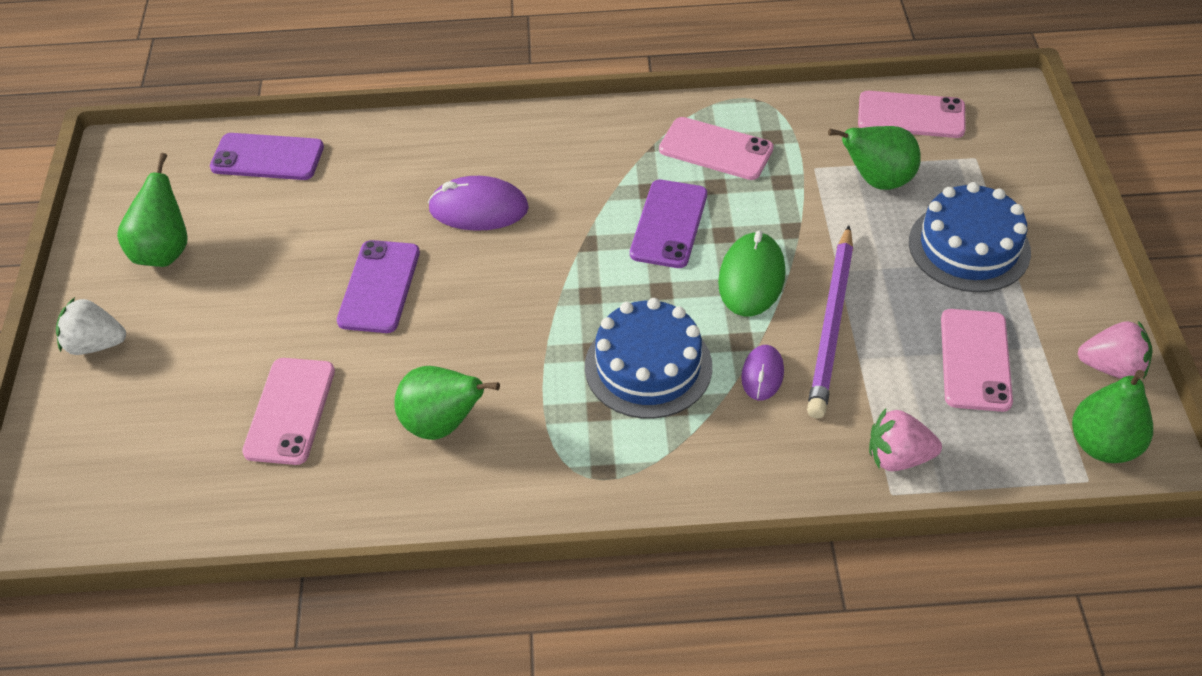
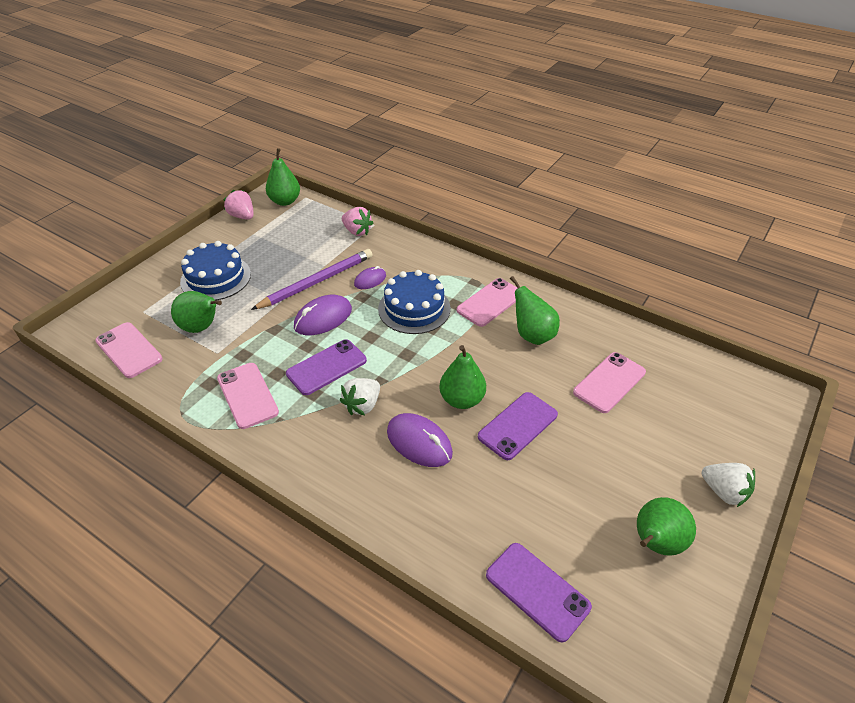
camera: 145 degrees left, 5 degrees down
green mouse [718,231,786,316] -> purple mouse [294,295,352,335]
pink phone [941,309,1013,412] -> pink phone moved to [457,278,518,327]
none -> white strawberry [340,378,380,415]
none -> green pear [439,345,486,409]

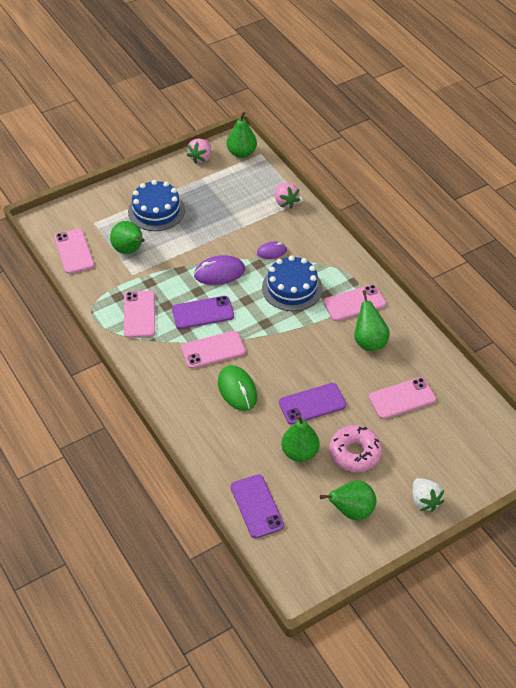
camera: 25 degrees right, 5 degrees up
pink strawberry [223,190,254,219] -> pink strawberry turned 135 degrees counterclockwise [187,139,211,164]
purple pencil [251,249,373,310] -> none
white strawberry [340,378,380,415] -> pink phone [181,331,246,369]
purple mouse [387,413,453,467] -> green mouse [218,365,257,411]
green pear [439,345,486,409] -> green pear moved to [281,415,320,462]
none -> pink donut [329,425,382,472]

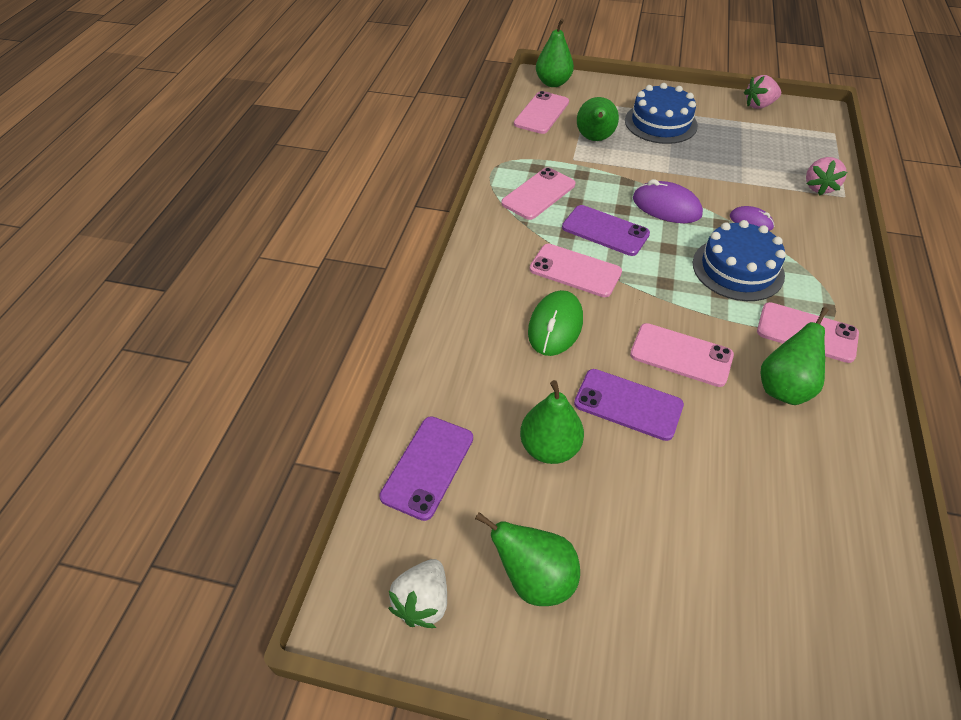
camera: 45 degrees right, 0 degrees up
green pear [227,112,257,158] -> green pear moved to [536,18,574,87]
pink donut [329,425,382,472] -> none
pink phone [369,377,436,419] -> pink phone moved to [630,323,734,387]
white strawberry [413,478,444,512] -> white strawberry moved to [388,559,447,628]

